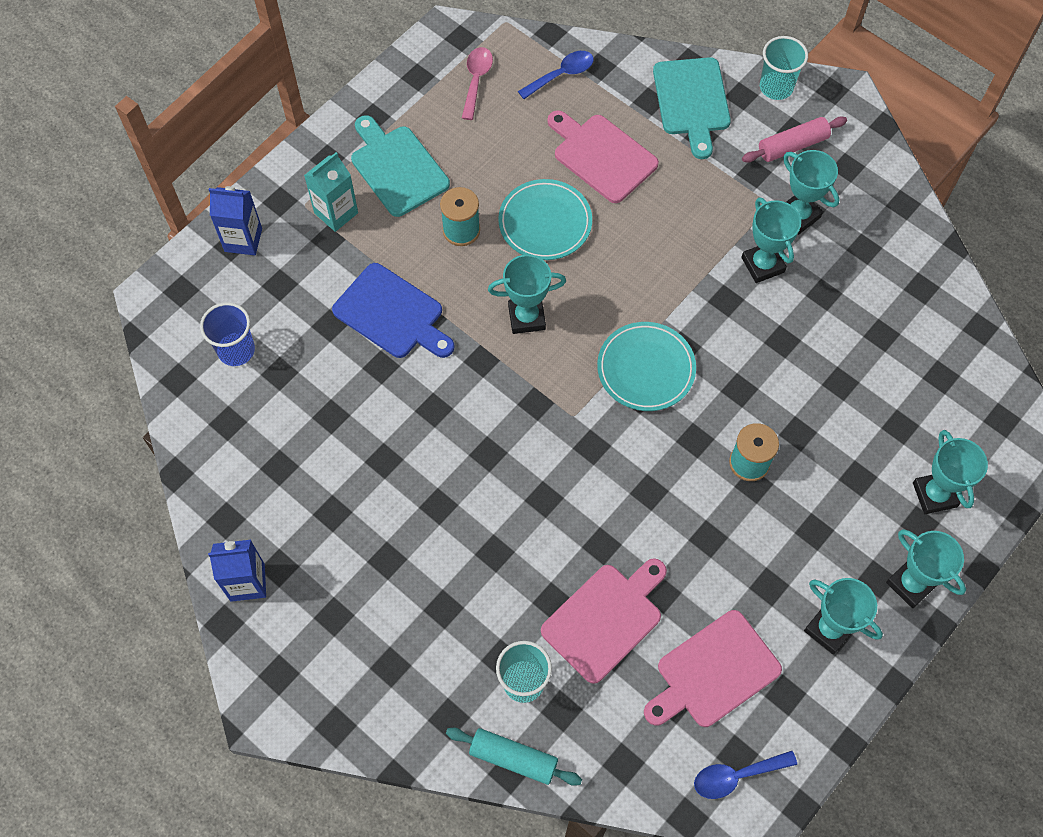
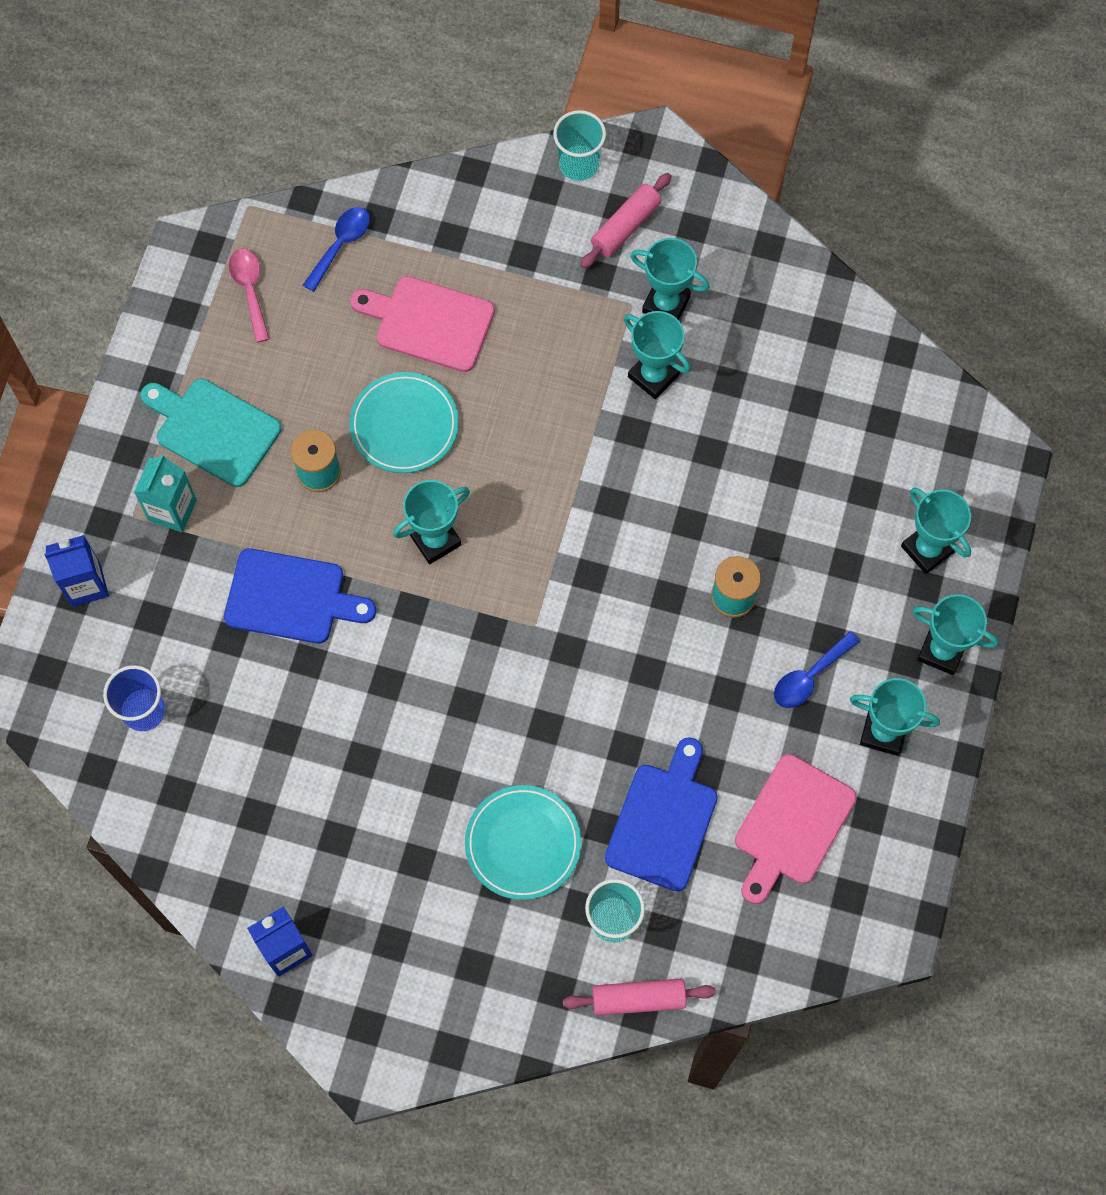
camera: 25 degrees left, 5 degrees up
turquoise rolling pin [446,727,582,786] -> pink rolling pin [563,979,716,1016]
pink cutting board [541,558,667,684] -> blue cutting board [605,737,718,891]
turquoise plate [597,322,696,411] -> turquoise plate moved to [465,785,581,900]
turquoise cutting board [653,57,731,159] -> none
blue spoon [694,751,797,799] -> blue spoon moved to [774,631,860,708]

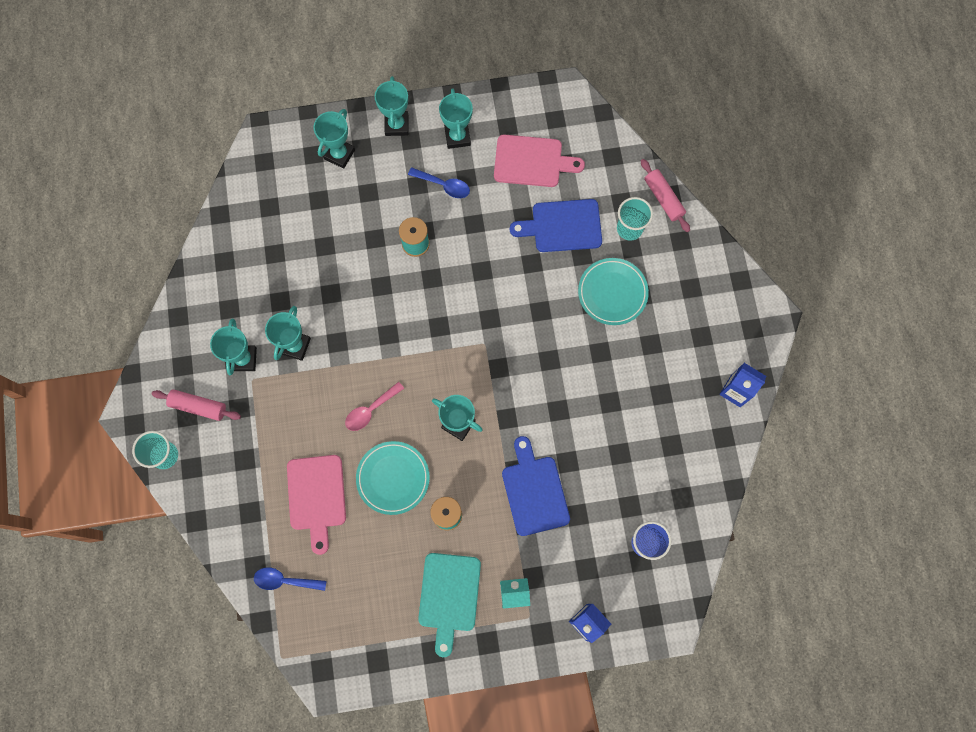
camera: 115 degrees left, 5 degrees up
pink spoon [229,249,270,343] -> pink spoon moved to [345,382,404,431]

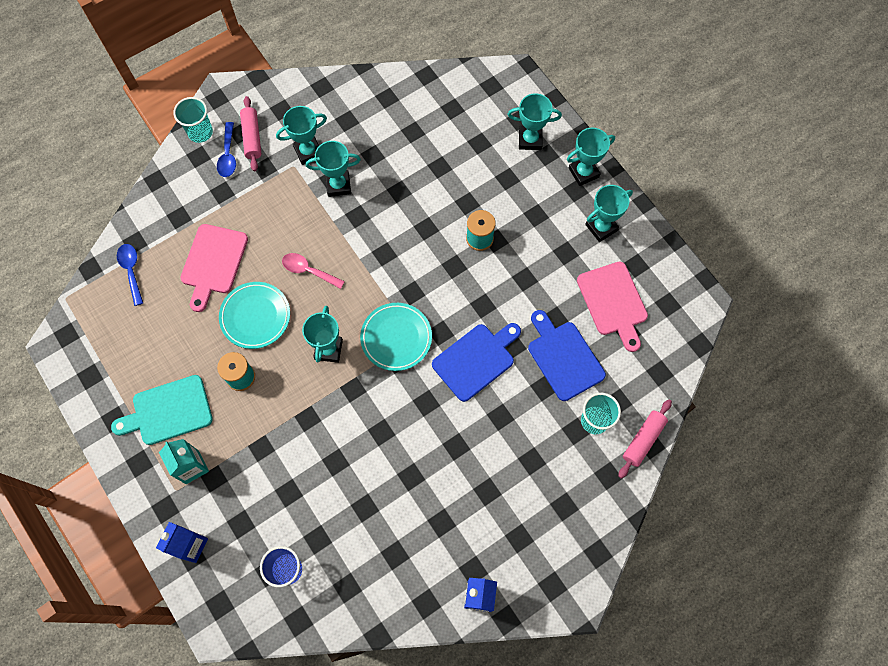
camera: 65 degrees right, 5 degrees down
pink cutting board [287,455,346,555] -> pink cutting board turned 45 degrees counterclockwise [181,224,248,312]
blue spoon [408,167,470,198] -> blue spoon moved to [217,122,236,177]
blue cutting board [502,436,570,536] -> blue cutting board moved to [432,323,521,402]
turquoise plate [578,258,649,325] -> turquoise plate moved to [360,303,432,371]

